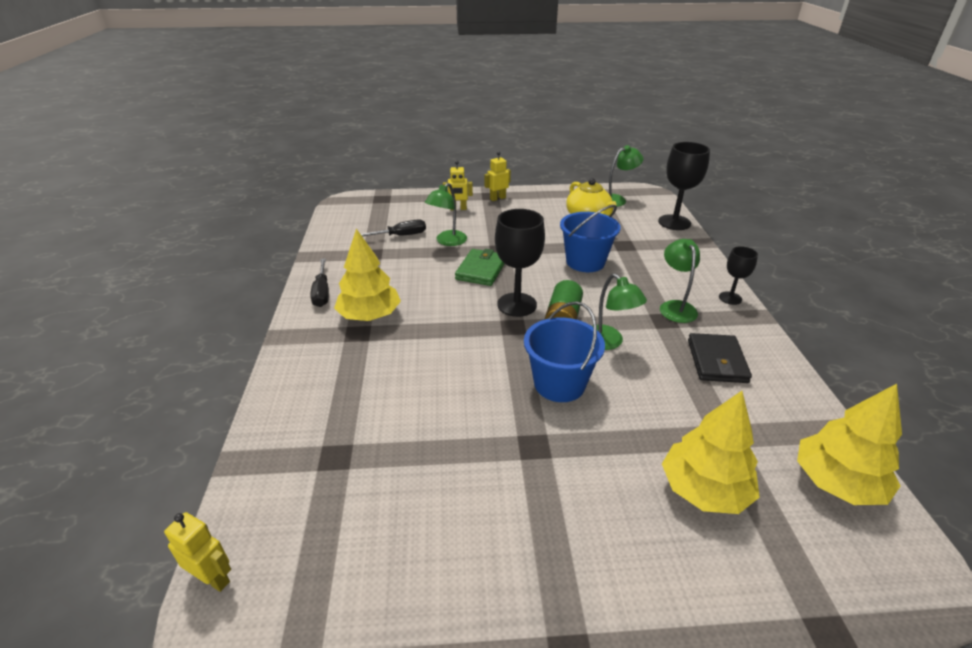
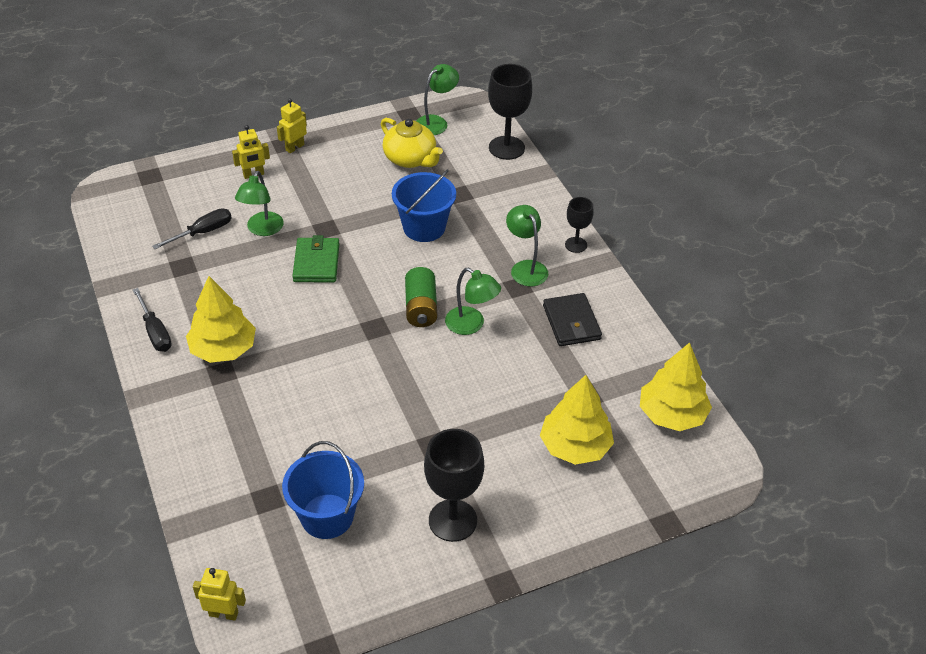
camera: 20 degrees left, 10 degrees up
black goblet [495,209,545,317] -> black goblet moved to [424,429,484,542]
blue bucket [524,301,605,402] -> blue bucket moved to [282,441,364,539]

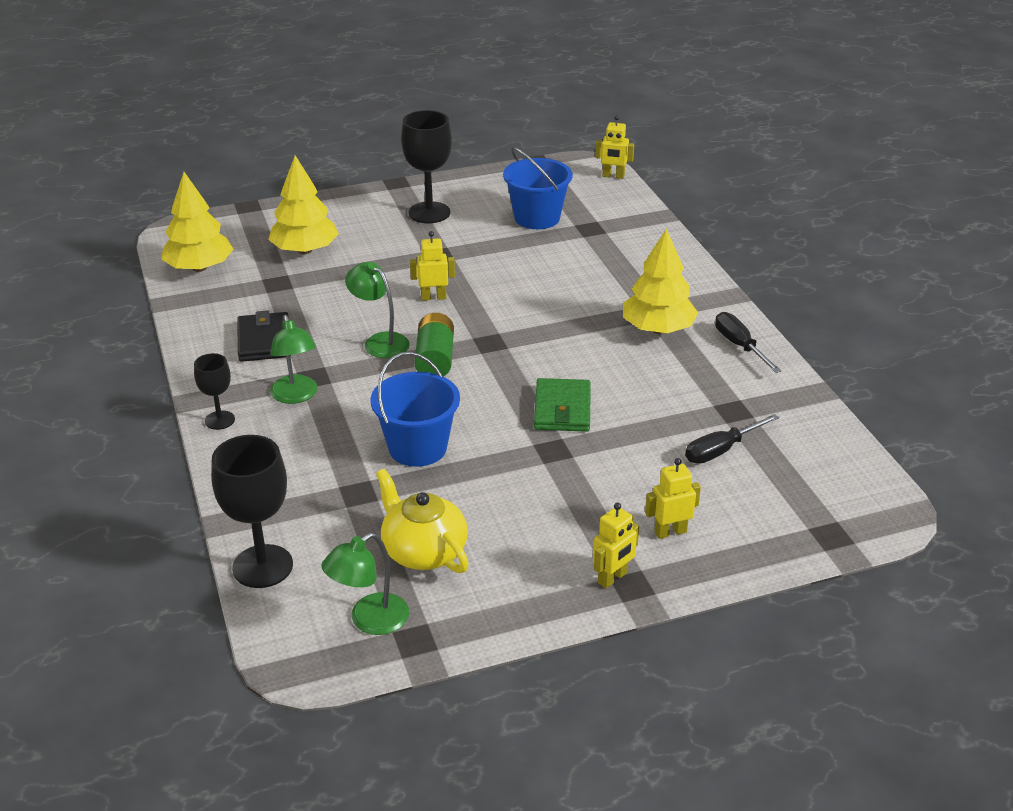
camera: 175 degrees left, 10 degrees down
green lamp [235,171,284,236] -> none
none -> yellow robot [410,231,455,301]

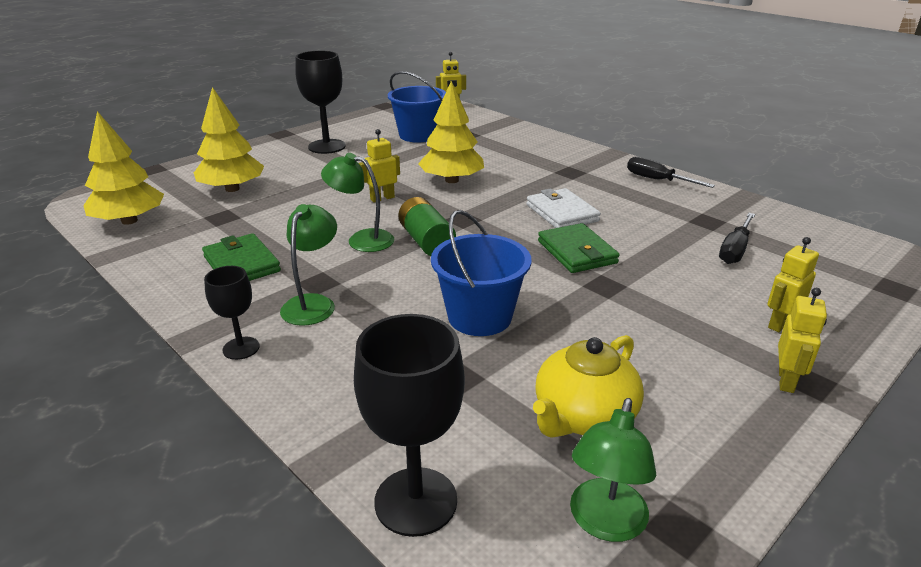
camera: 25 degrees left, 5 degrees down
black wallet [237,310,291,362] -> green wallet [202,233,281,281]
green lamp [270,315,318,404] -> green lamp turned 120 degrees counterclockwise [280,204,337,326]
yellow teapot [376,469,469,573] -> yellow teapot turned 75 degrees counterclockwise [533,335,644,438]
yellow tree [623,229,698,334] -> yellow tree moved to [418,81,484,183]
none -> white wallet [526,188,601,228]

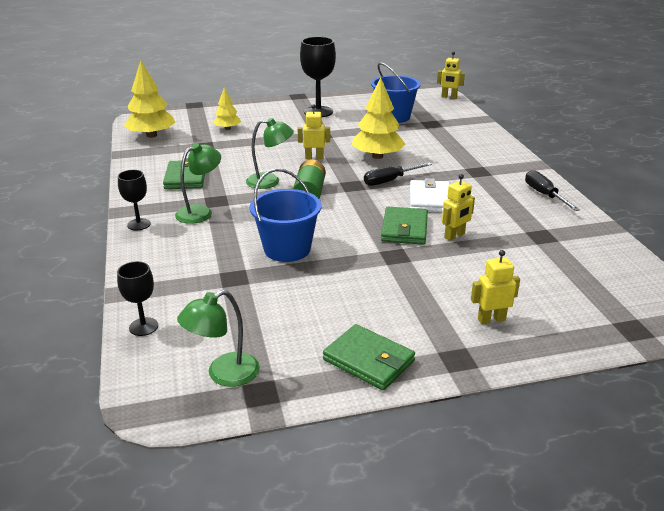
camera: 30 degrees right, 0 degrees up
yellow tree [194,87,264,192] -> yellow tree [213,87,241,130], size x0.58
green lamp [321,153,394,252] -> green lamp turned 135 degrees clockwise [246,118,294,189]
black goblet [354,314,465,537] -> black goblet [117,261,158,336], size x0.56
yellow teapot [533,335,644,438] -> none
black screwdriver [719,213,755,264] -> black screwdriver moved to [364,162,432,186]
yellow robot [778,288,827,393] -> yellow robot moved to [442,174,475,241]
none -> green wallet [323,324,415,390]

